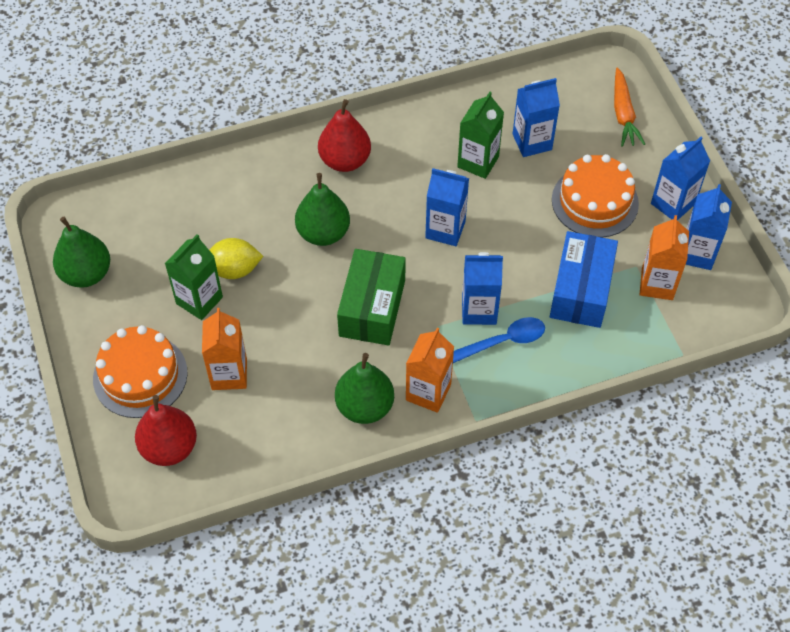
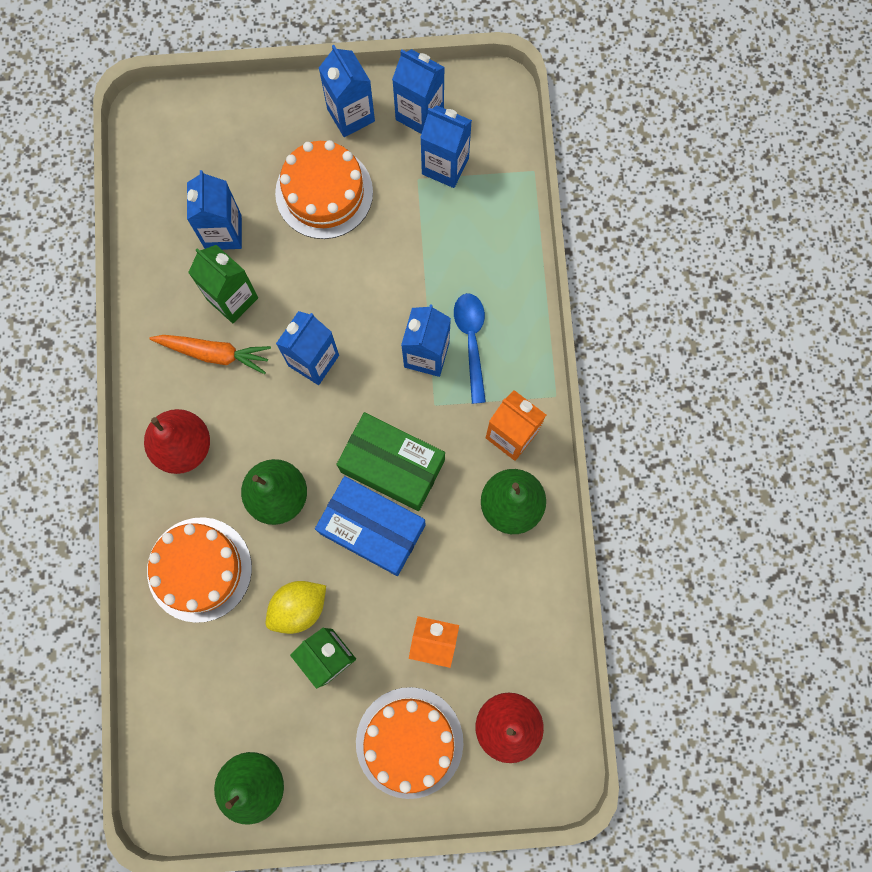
camera: 75 degrees left, 20 degrees up
yellow lemon [209,238,263,279] -> yellow lemon turned 45 degrees clockwise [266,581,326,634]
blue box [550,231,618,328] -> blue box moved to [315,476,426,576]
orange carrot [614,67,645,147] -> orange carrot moved to [150,335,271,374]
orange carton [639,215,689,300] -> blue carton [420,105,472,188]
none -> orange cake [147,517,252,623]

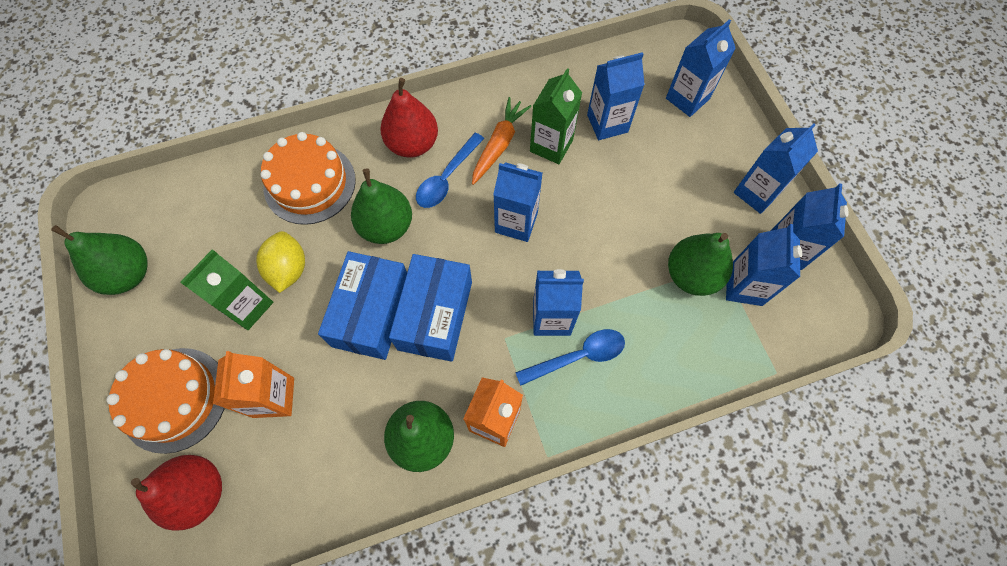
camera: 75 degrees right, 10 degrees down
orange carrot [150,335,271,374] -> orange carrot turned 150 degrees counterclockwise [472,97,531,185]
yellow lemon [266,581,326,634] -> yellow lemon turned 45 degrees clockwise [256,231,305,293]
orange cake [275,140,373,239] -> none
green box [336,412,445,511] -> blue box [389,254,472,362]
none -> blue spoon [416,133,484,208]
none -> blue carton [666,19,736,117]
none -> green pear [668,233,733,296]

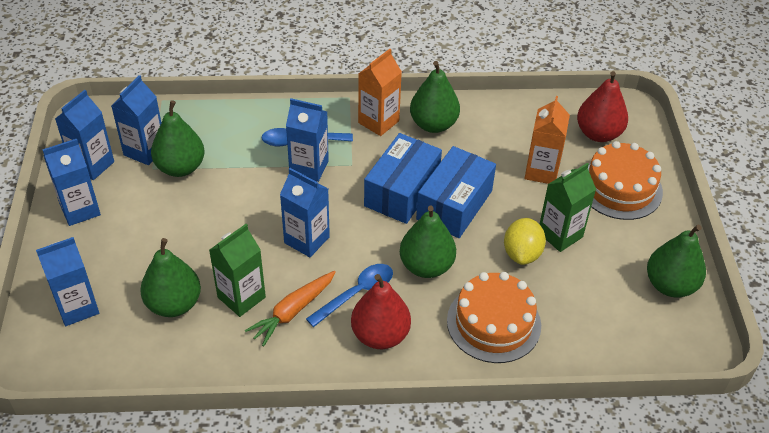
camera: 165 degrees left, 20 degrees down
blue carton [587,52,645,140] -> green pear [140,238,201,317]

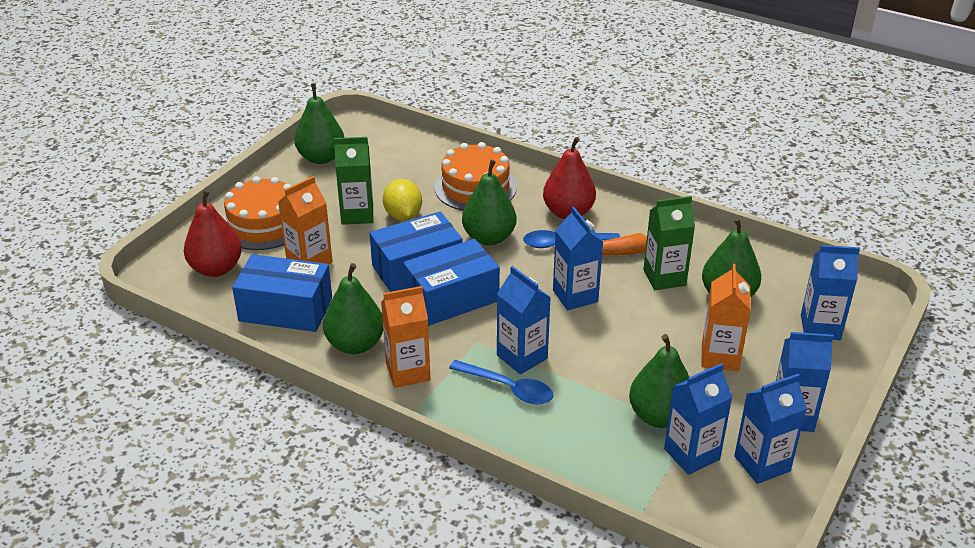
camera: 145 degrees left, 10 degrees down
yellow lemon [504,218,546,265] -> yellow lemon turned 60 degrees counterclockwise [383,179,422,221]
none -> blue box [232,254,332,332]
none -> orange carton [701,264,751,371]

